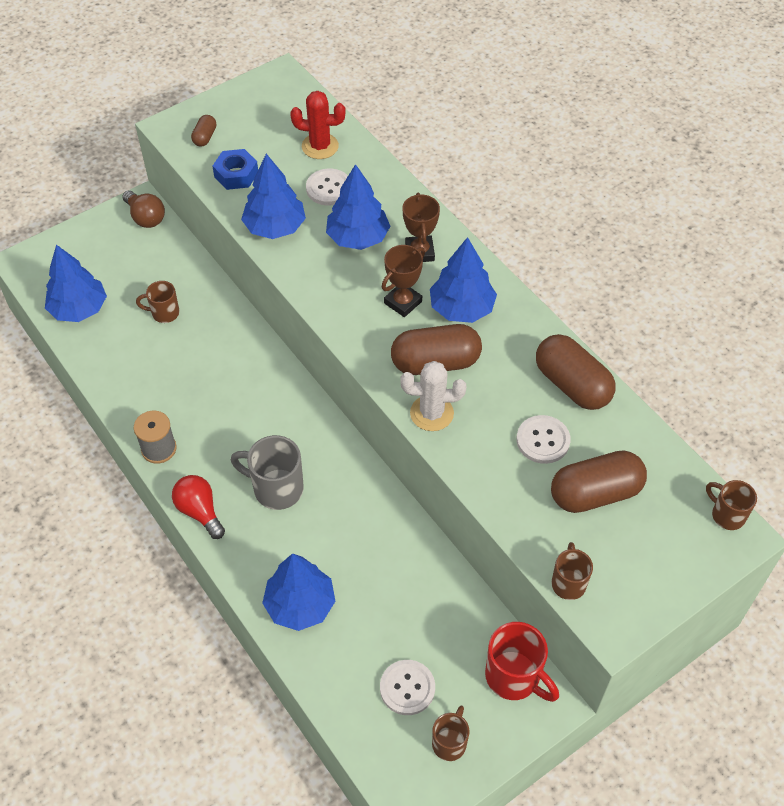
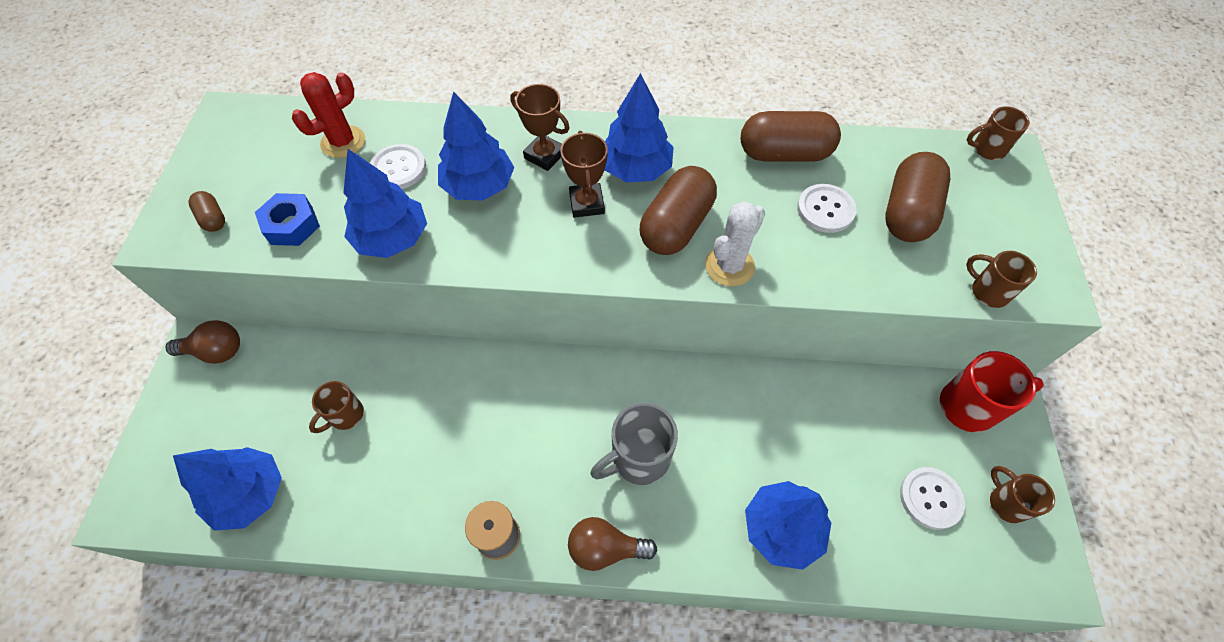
camera: 50 degrees left, 5 degrees up
red light bulb [172,475,225,539] -> brown light bulb [568,517,657,571]

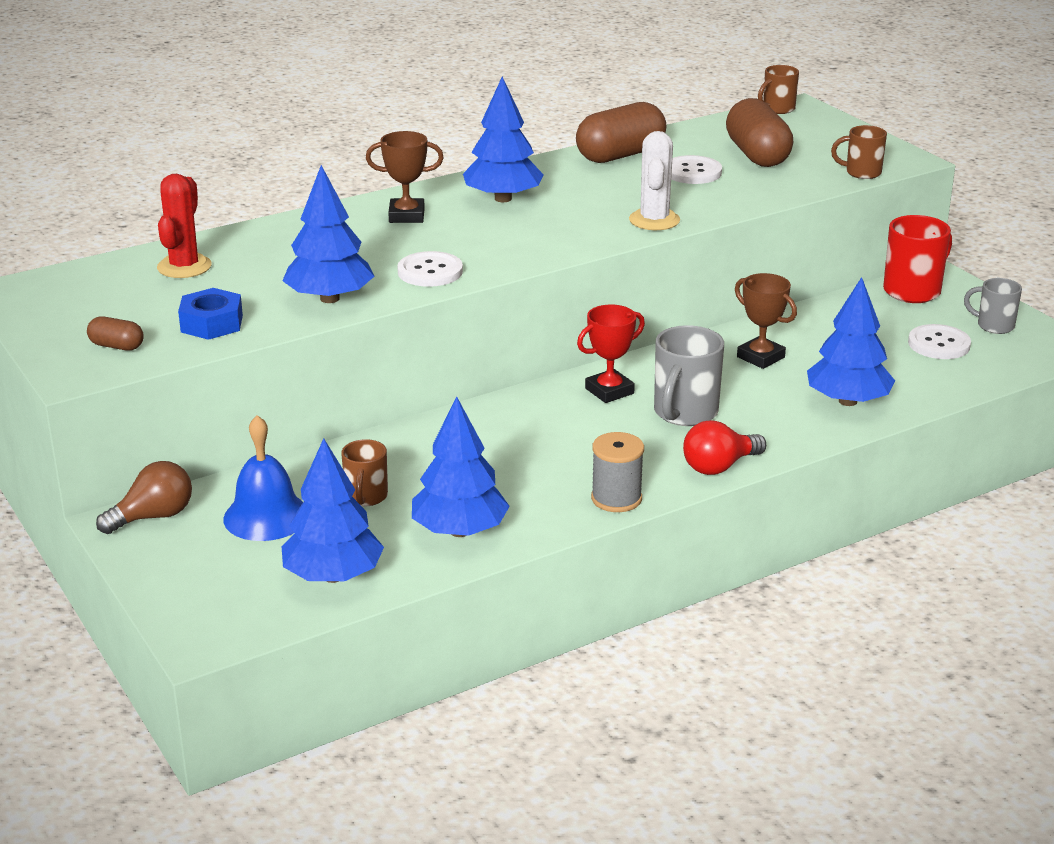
camera: 35 degrees left, 30 degrees down
white button [370,144,426,189] -> white button moved to [397,251,463,287]
blue tree [438,91,514,201] -> blue tree moved to [412,397,510,537]
brown trophy [561,131,608,218] -> brown trophy moved to [735,273,797,369]
brown light bulb [568,517,657,571] -> red light bulb [683,420,766,475]
brown capsule [640,166,717,255] -> none
brown mug [990,466,1055,523] -> grey mug [964,278,1022,334]
none -> blue bell [223,415,303,541]
none -> red trophy [577,305,645,403]

